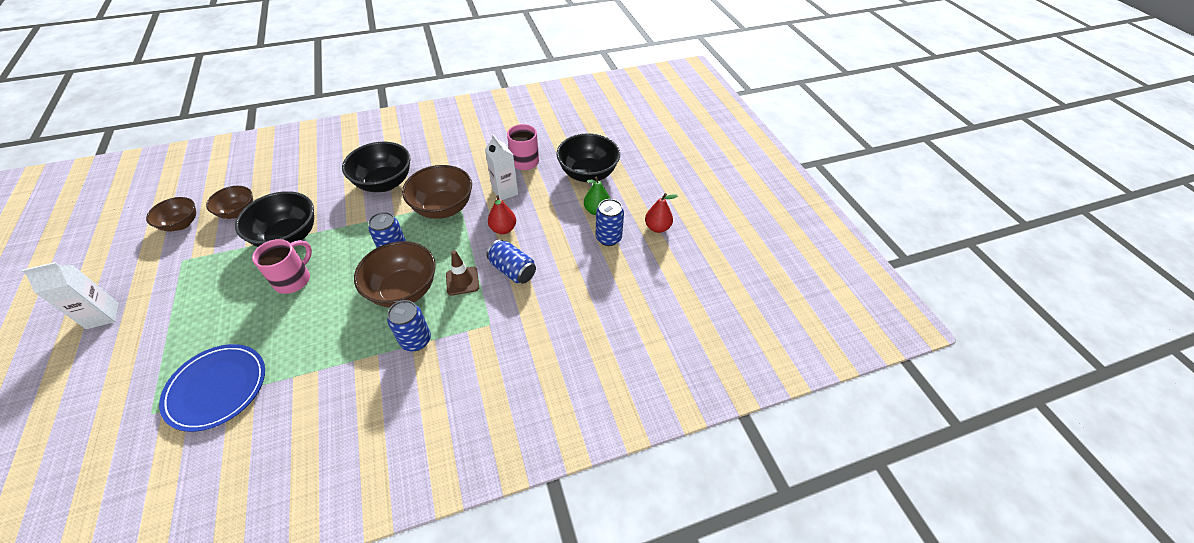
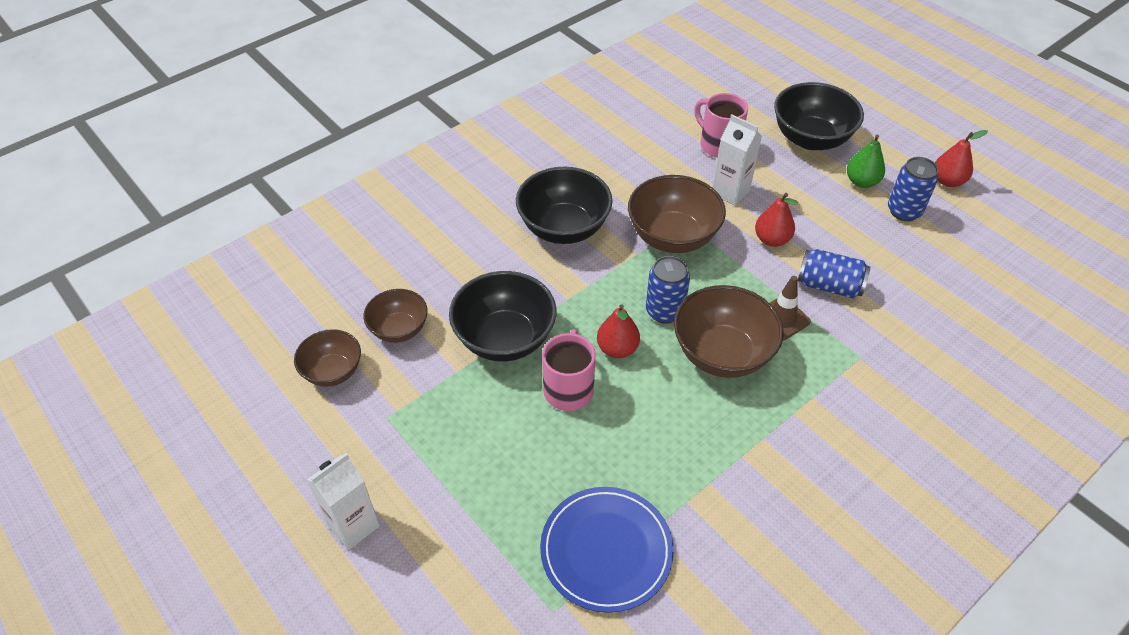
camera: 20 degrees left, 0 degrees up
blue can [387,300,431,351] -> none
none -> red pear [597,304,640,358]

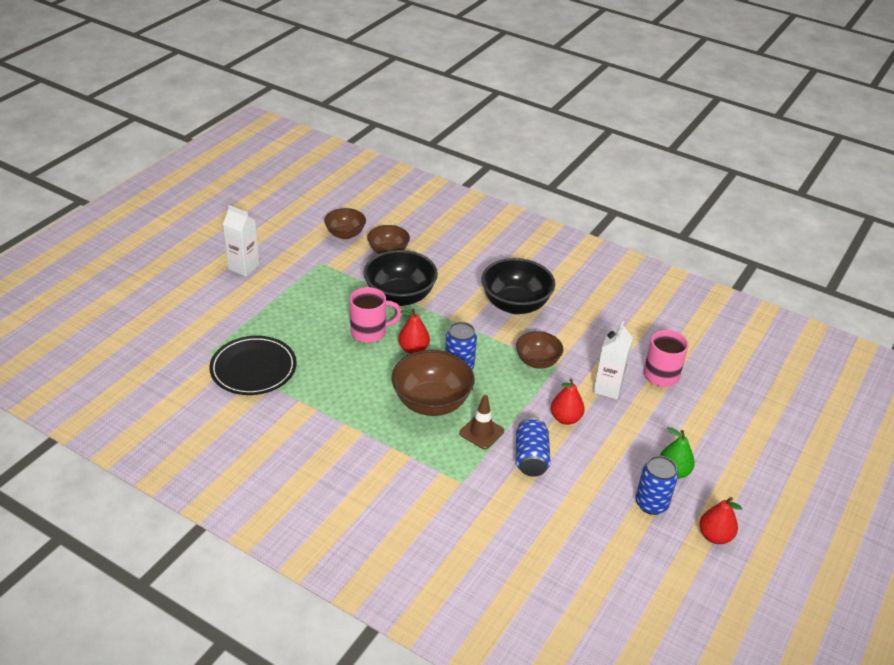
camera: 70 degrees right, 10 degrees down
blue plate [540,487,674,613] -> black plate [209,336,297,395]
brown bowl [628,175,726,253] -> brown bowl [516,331,563,369], size x0.61
black bowl [774,82,864,150] -> none

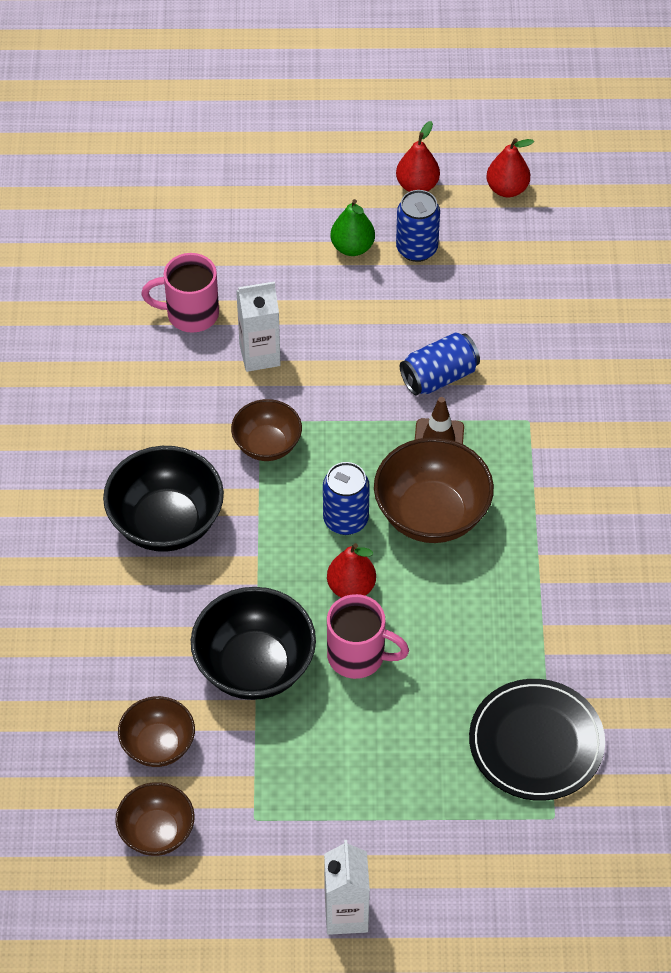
camera: 120 degrees left, 15 degrees up
pink mug [350,287,402,343] -> pink mug turned 150 degrees clockwise [327,594,409,679]
red pear [551,378,585,425] -> red pear moved to [487,138,534,197]

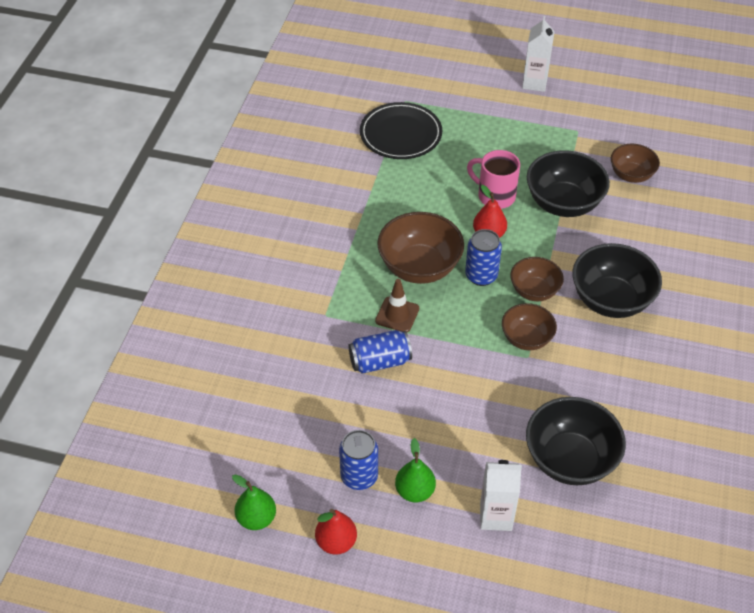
camera: 165 degrees left, 5 degrees down
brown bowl [115,782,195,856] -> brown bowl moved to [510,257,564,301]
pink mug [141,253,219,333] -> black bowl [526,397,626,485]
white carton [236,281,281,372] -> white carton moved to [480,460,522,531]
red pear [487,138,534,197] -> green pear [232,474,276,530]

